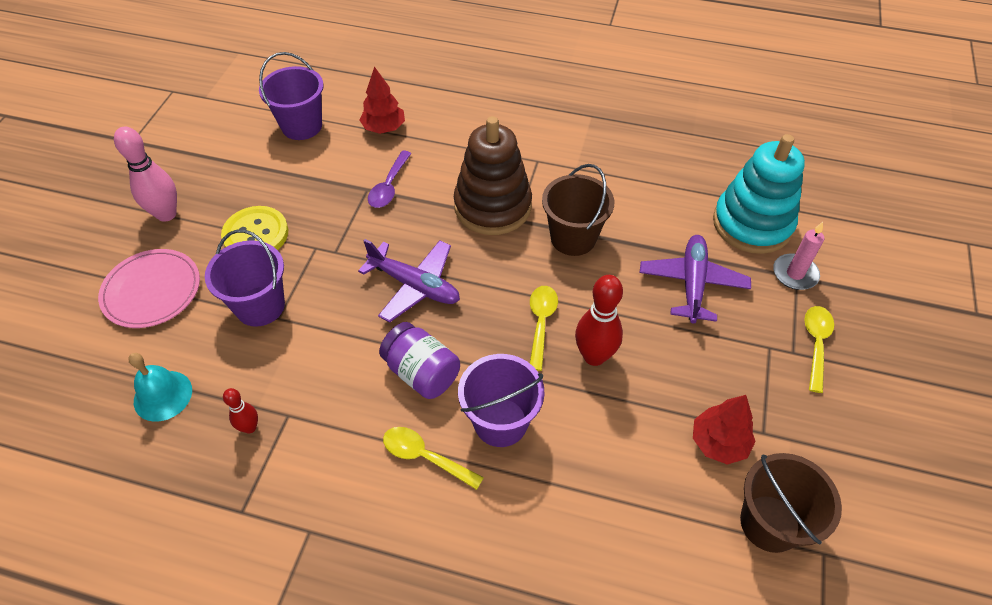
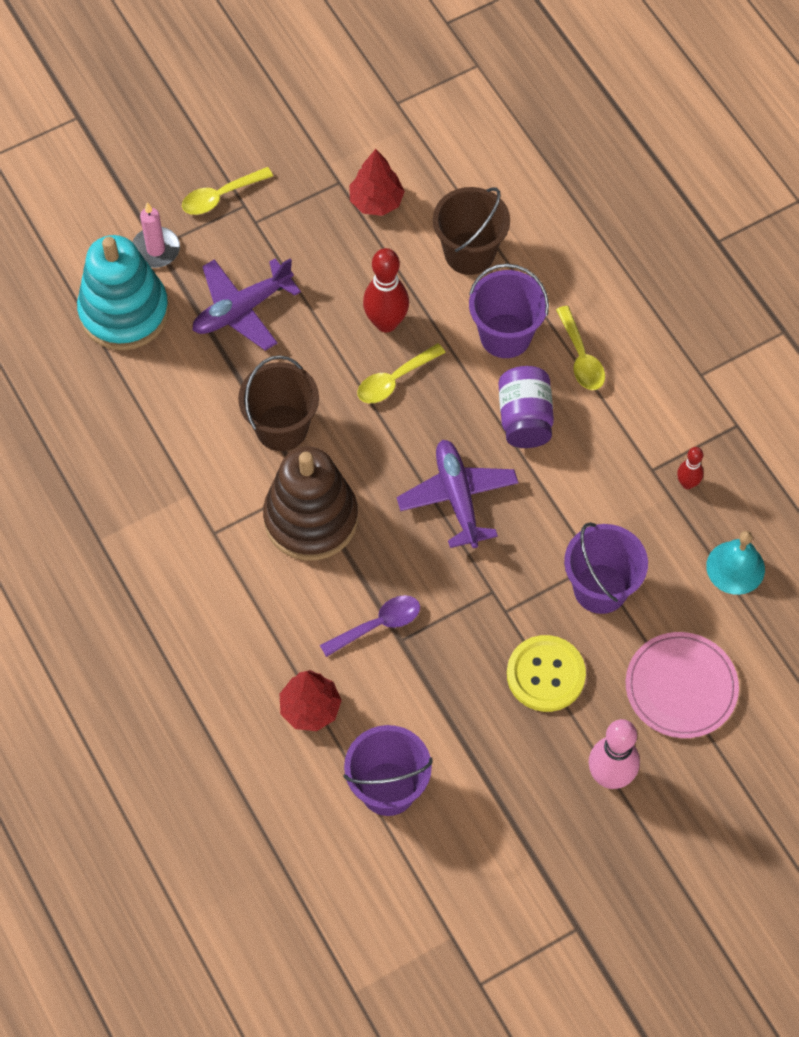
camera: 135 degrees left, 10 degrees up
brown bucket [740,453,842,553] -> brown bucket moved to [433,187,510,275]

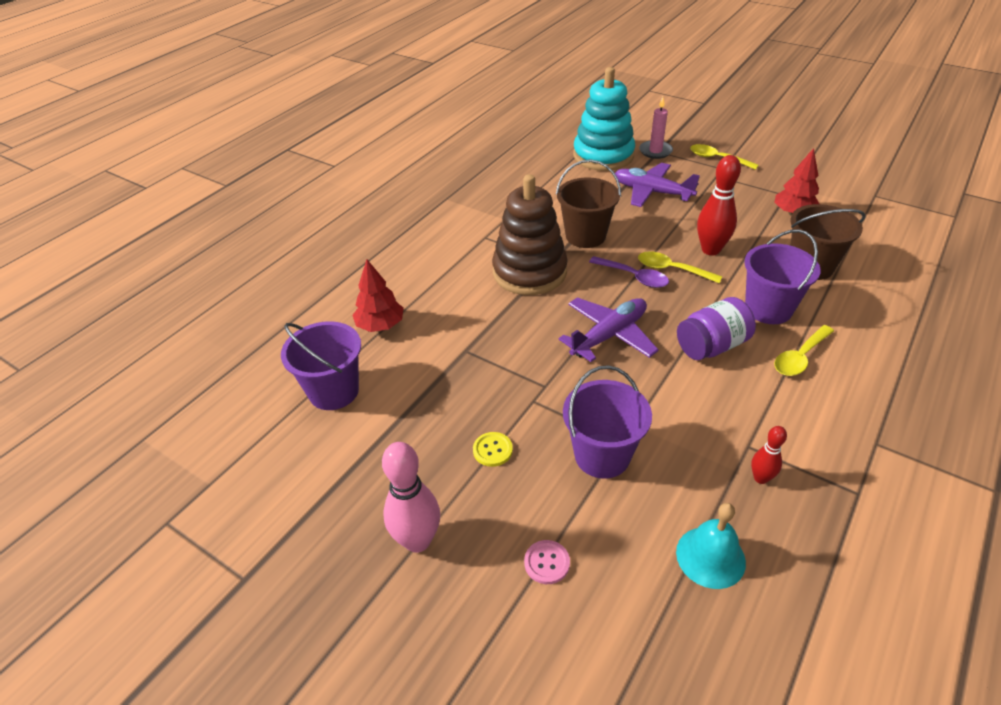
camera: 65 degrees right, 20 degrees down
purple spoon [320,595,420,657] -> purple spoon moved to [589,256,669,288]
yellow button [507,635,586,712] -> yellow button [473,432,513,467], size x0.51
pink plate [626,632,739,738] -> pink button [524,540,570,584]

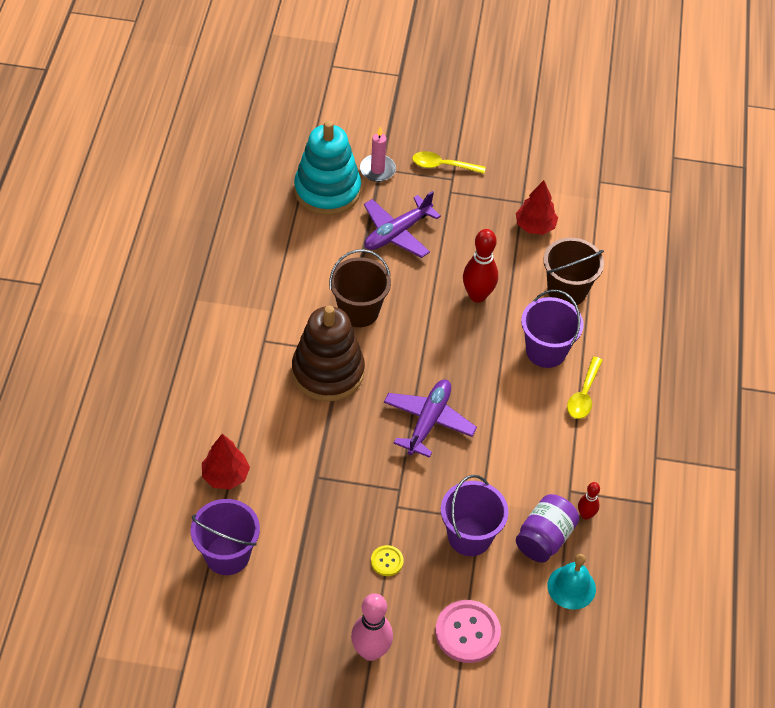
camera: 30 degrees left, 10 degrees up
pink button [524,540,570,584] -> pink button [435,600,501,663], size x1.94
purple spoon [589,256,669,288] -> none
purple plane [615,163,700,207] -> purple plane turned 45 degrees counterclockwise [364,191,441,258]
yellow spoon [638,251,722,283] -> none
purple jar [677,297,756,360] -> purple jar moved to [516,494,579,563]

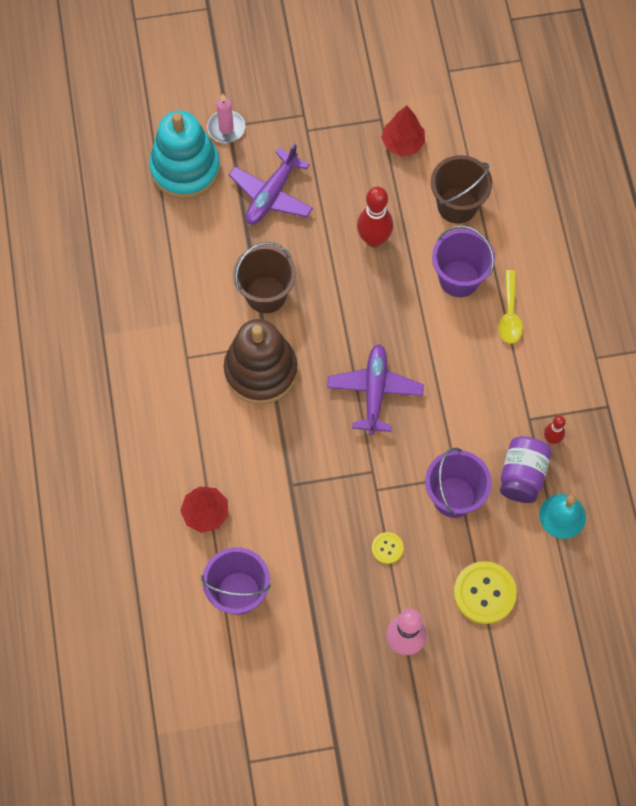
camera: 15 degrees left, 15 degrees up
yellow spoon [412,151,485,174] -> none
pink button [435,600,501,663] -> yellow button [454,561,517,624]

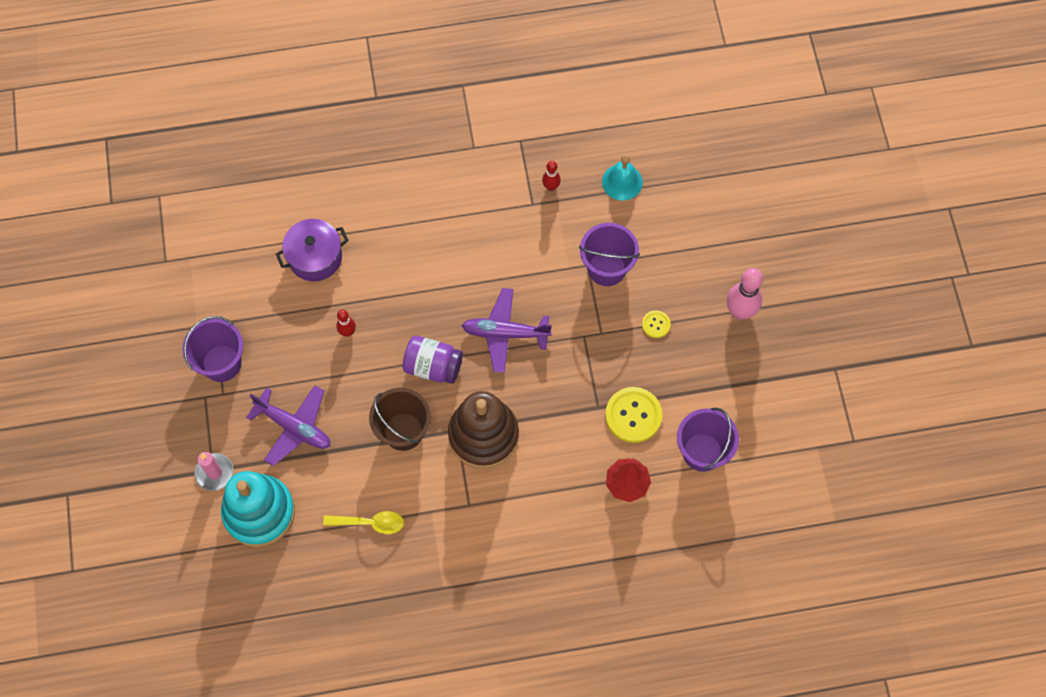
camera: 90 degrees left, 0 degrees up
red bowling pin [357,187,393,247] -> red bowling pin [337,310,356,337], size x0.55
red tree [381,106,425,156] -> none
brown bucket [431,155,492,224] -> purple pot [276,219,349,281]
purple bucket [432,225,495,297] -> purple bucket moved to [182,316,243,382]
yellow button [454,561,517,624] -> yellow button moved to [605,387,662,443]
yellow spoon [499,270,523,344] -> yellow spoon moved to [323,511,404,534]
purple jar [500,436,551,503] -> purple jar moved to [403,336,463,384]

